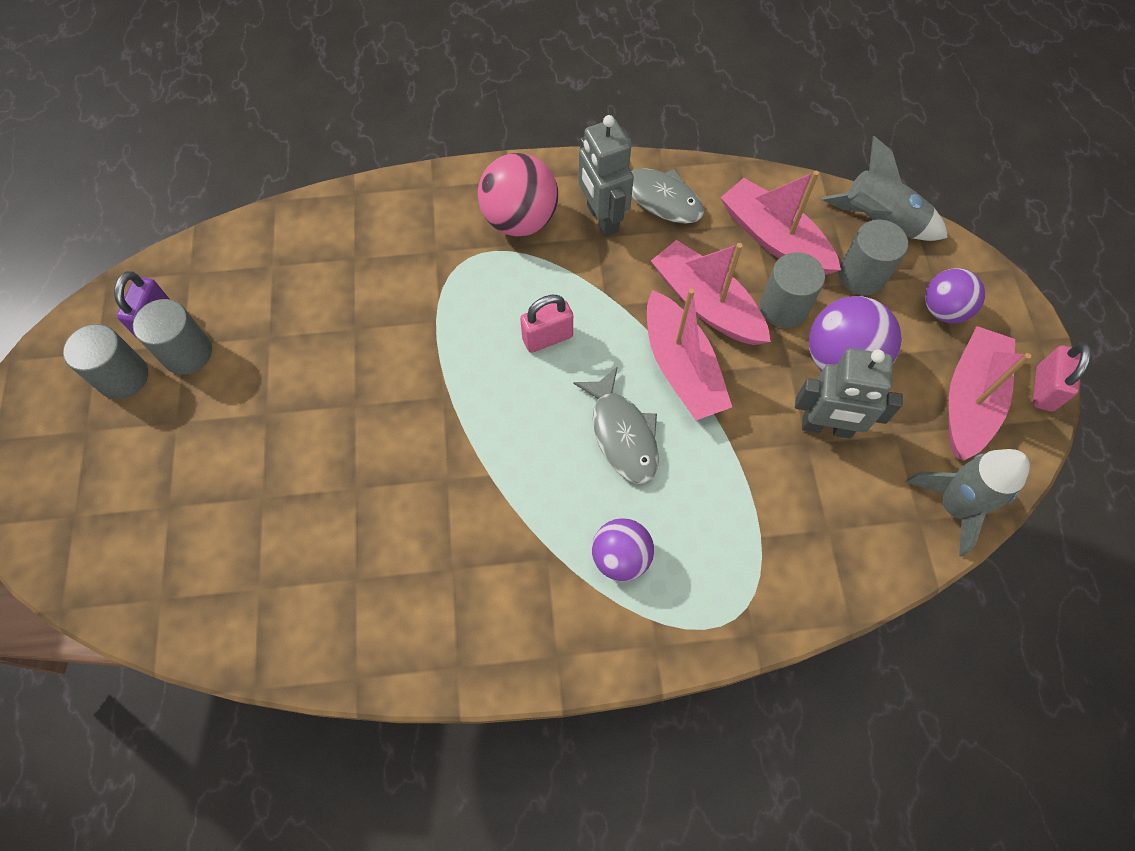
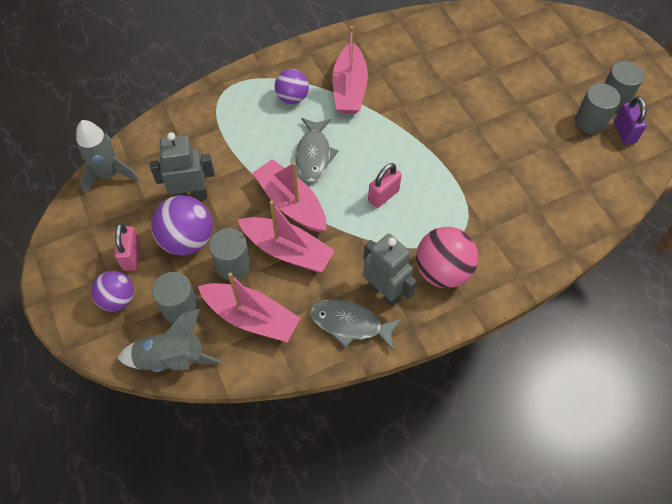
camera: 160 degrees right, 5 degrees down
grey fish [573,366,659,484] -> grey fish turned 135 degrees counterclockwise [296,118,338,182]
pink boat [948,326,1031,461] -> pink boat moved to [332,26,368,114]
pink padlock [1033,343,1091,412] -> pink padlock moved to [114,223,141,271]

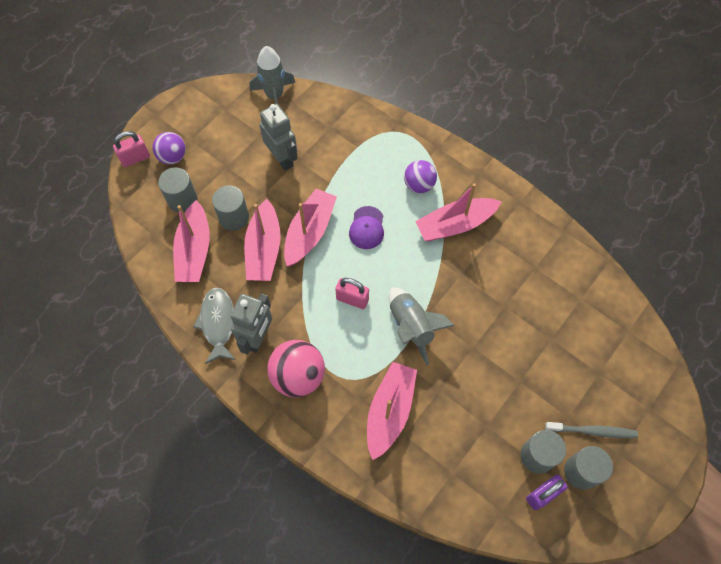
camera: 65 degrees right, 5 degrees up
pink padlock [114,223,141,271] -> pink padlock moved to [113,131,150,167]
grey rocket [117,309,221,372] -> grey rocket moved to [389,288,455,365]
purple ball [151,195,213,256] -> none
grey fish [296,118,338,182] -> purple cap [349,206,384,249]
none -> pink boat [367,362,417,460]
none -> grey toothbrush [545,422,638,438]

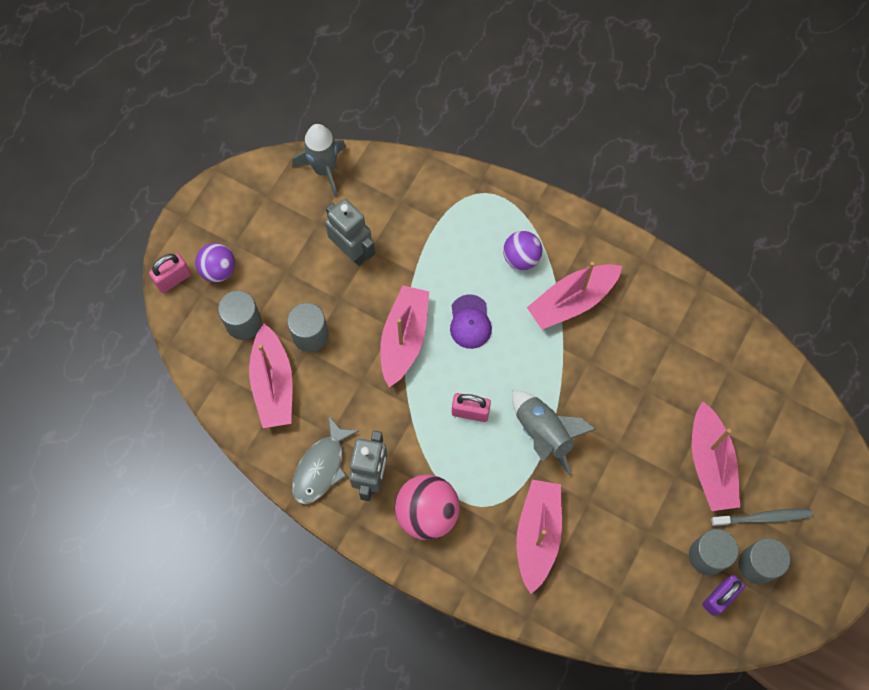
camera: 10 degrees left, 5 degrees up
grey fish [193,288,236,364] -> grey fish turned 135 degrees counterclockwise [292,415,359,504]
pink boat [244,199,280,281] -> pink boat moved to [692,401,740,511]

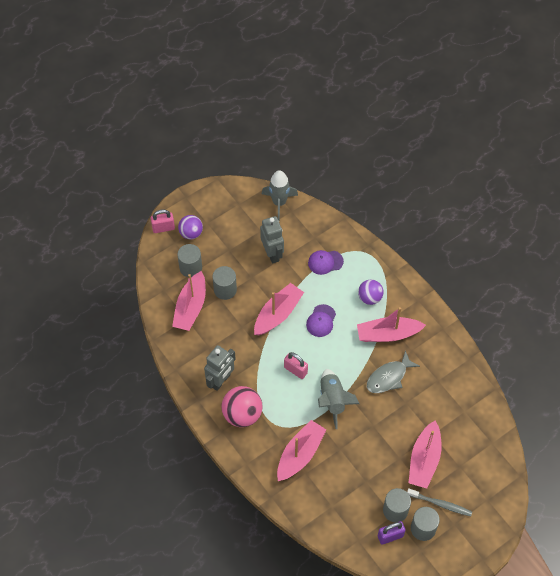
camera: 25 degrees right, 10 degrees down
grey fish [292,415,359,504] -> grey fish moved to [367,350,420,393]
none -> purple cap [308,250,344,275]

